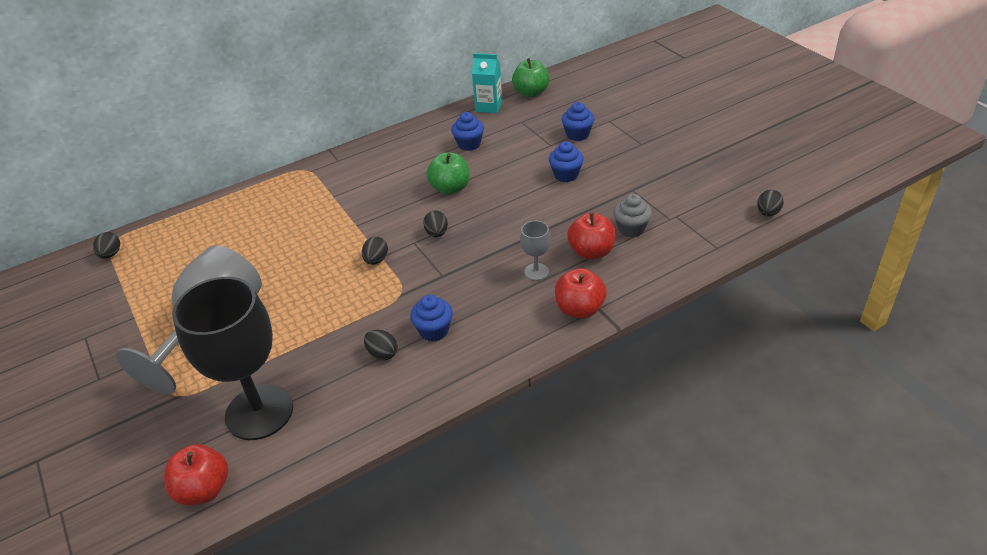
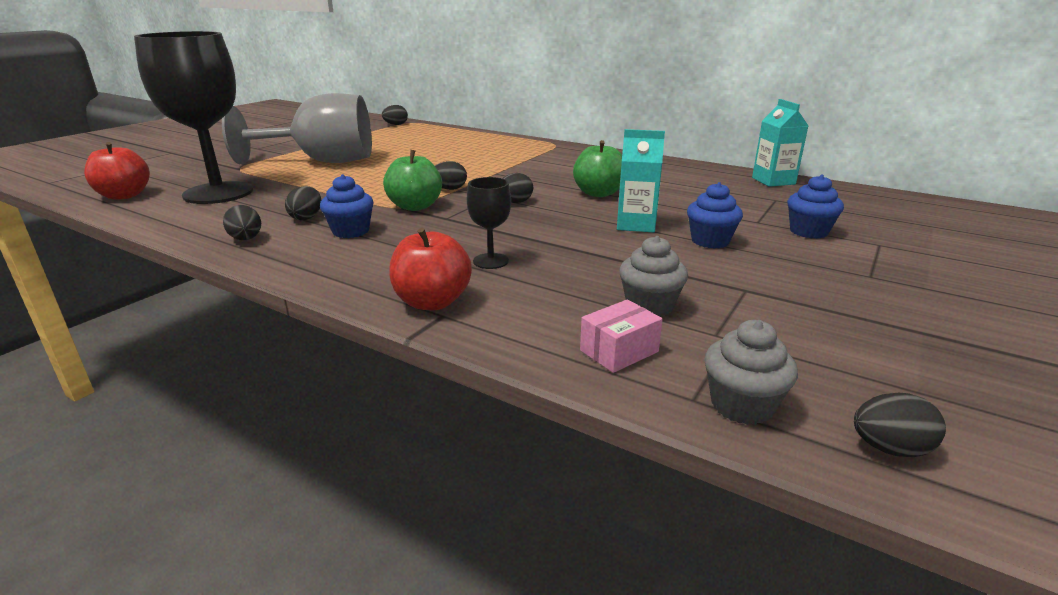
camera: 60 degrees right, 15 degrees down
blue cupcake [451,112,484,151] -> none
green apple [512,58,550,97] -> green apple moved to [383,150,442,211]
grey goblet [520,221,550,281] -> black goblet [467,177,511,269]
red apple [567,213,616,259] -> none
none -> black egg [223,205,261,240]
none -> pink box [580,299,663,373]
none -> turquoise carton [617,129,665,233]
none -> grey cupcake [704,320,798,425]

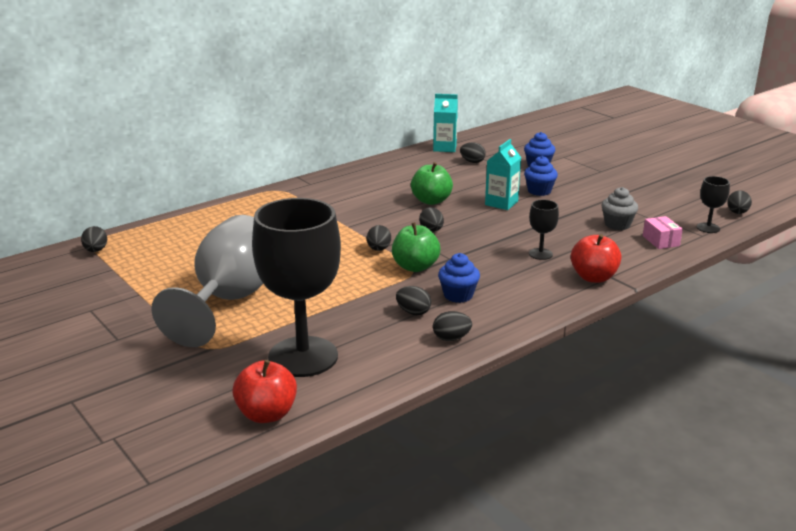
camera: 70 degrees left, 0 degrees up
grey cupcake [704,320,798,425] -> black goblet [697,176,730,233]
none -> black egg [460,142,486,163]

